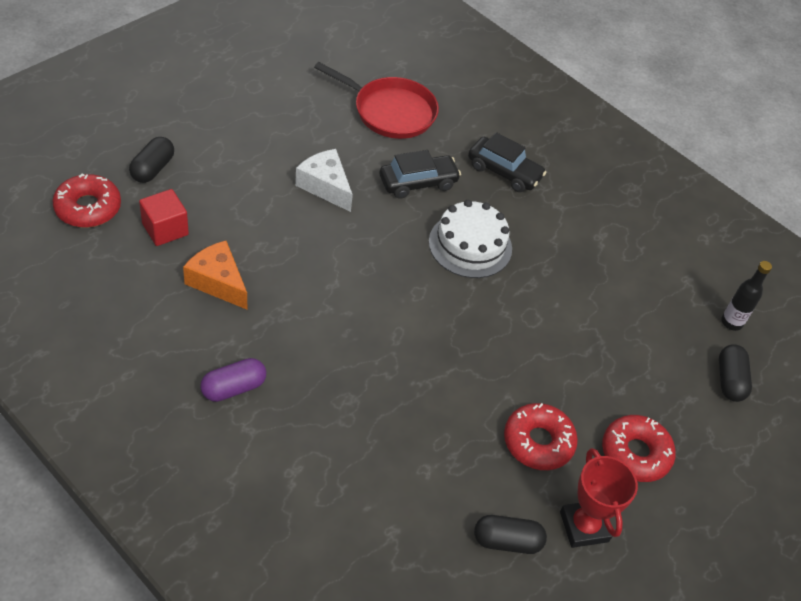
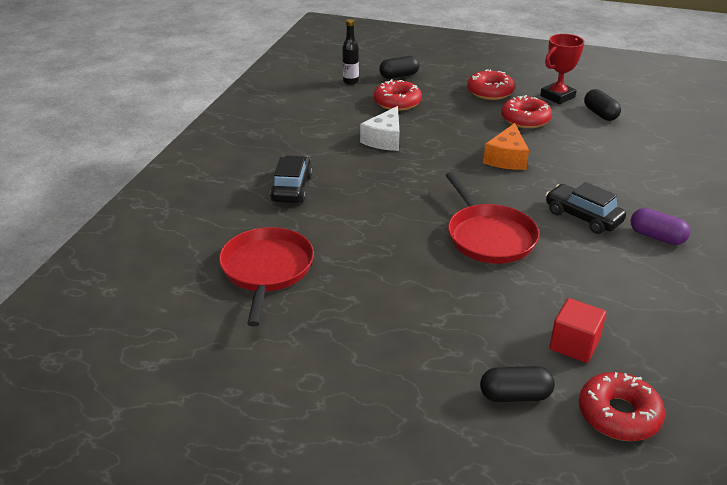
camera: 110 degrees left, 15 degrees down
orange cheese [183,241,247,309] -> orange cheese moved to [483,123,529,170]
white cheese [295,149,353,212] -> white cheese moved to [360,106,400,151]
black car [380,150,461,199] -> black car moved to [546,182,626,234]
white cake [429,200,512,278] -> none
none -> red donut [374,79,422,111]
none -> red pan [446,172,539,264]

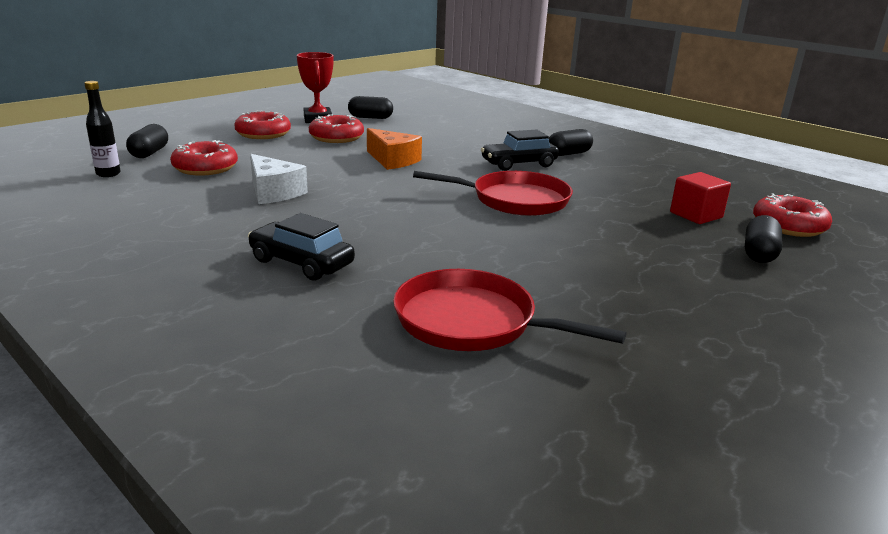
camera: 65 degrees left, 10 degrees down
purple capsule [630,208,690,245] -> black capsule [549,129,593,156]

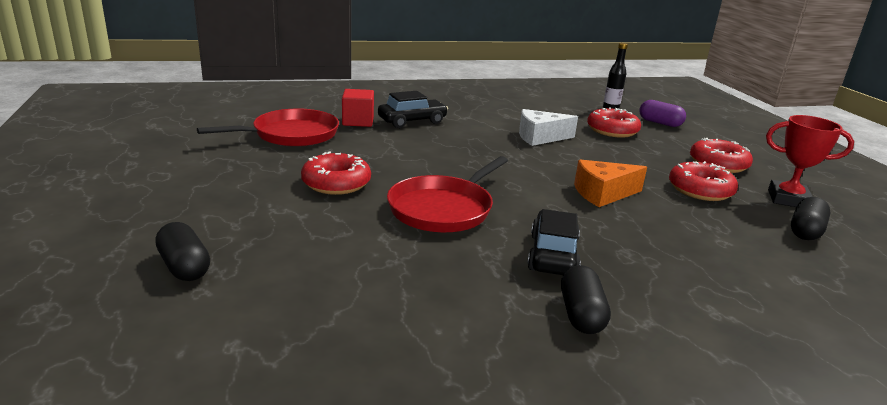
camera: 120 degrees right, 0 degrees up
black capsule [126,124,168,158] -> purple capsule [639,100,686,127]
red cube [670,172,731,224] -> red cube moved to [342,89,374,127]
red donut [753,193,832,237] -> red donut moved to [301,151,371,195]

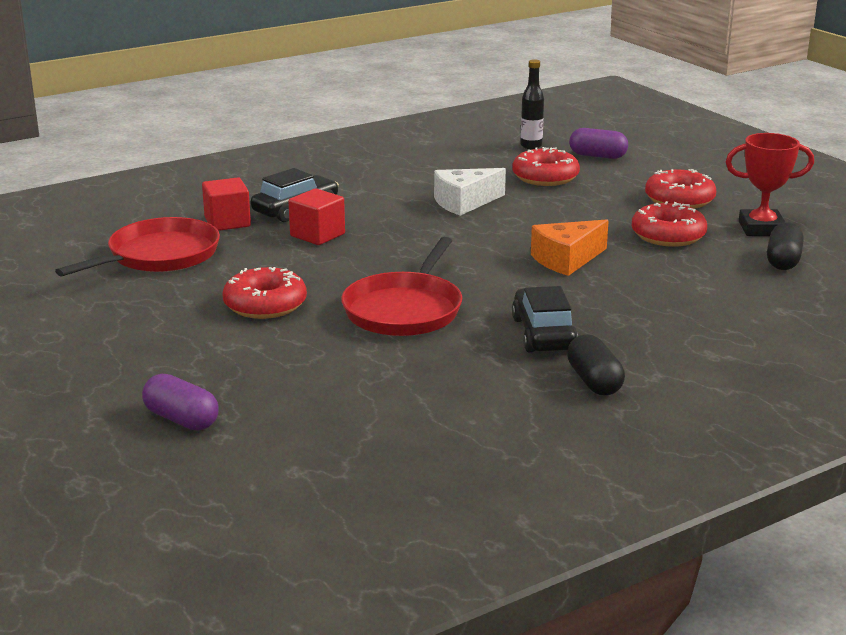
camera: 15 degrees left, 0 degrees up
black capsule [155,222,210,281] -> purple capsule [142,374,219,430]
none -> red cube [288,188,345,245]

